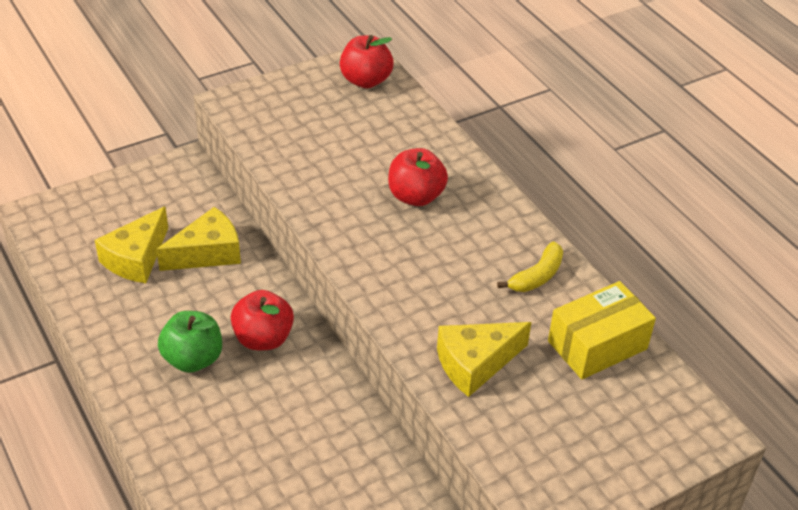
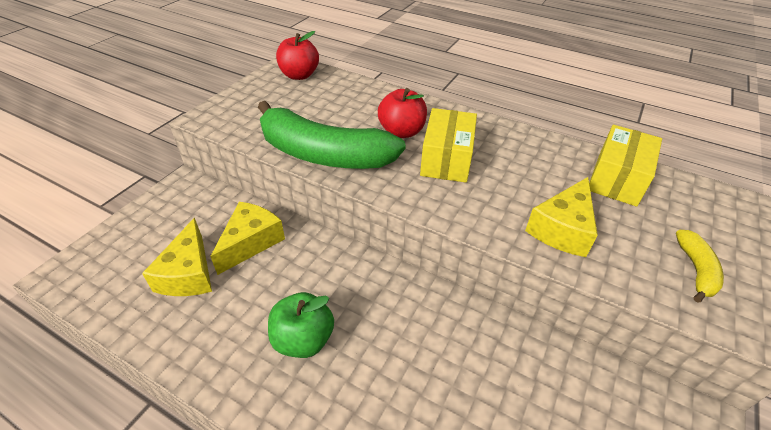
camera: 30 degrees left, 0 degrees up
red apple [231,290,294,350] -> none
yellow banana [497,242,563,292] -> yellow banana moved to [676,230,724,303]
none -> green banana [258,101,406,169]
none -> yellow box [420,108,477,183]

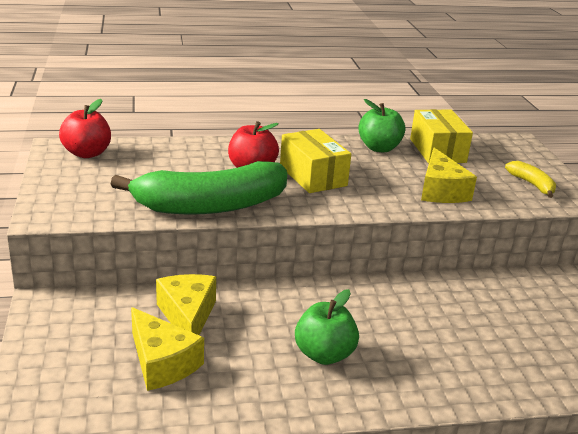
camera: 40 degrees left, 15 degrees down
none -> green apple [358,99,405,152]

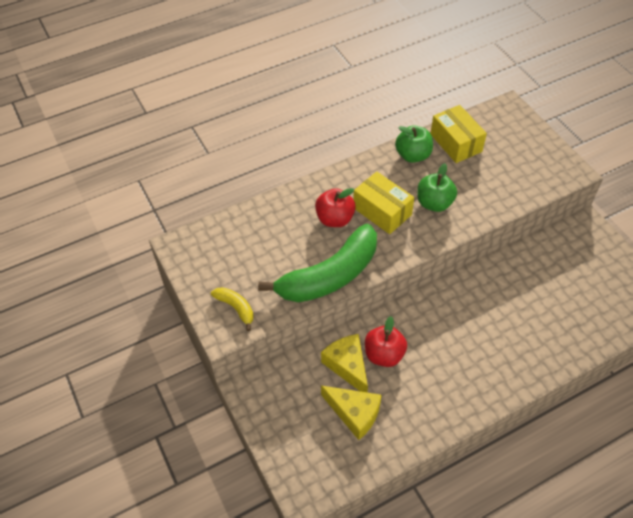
camera: 15 degrees left, 25 degrees up
red apple [59,99,111,158] -> red apple moved to [365,316,407,367]
green apple [295,289,359,365] -> green apple moved to [417,163,457,212]
yellow cheese [421,148,477,203] -> none
yellow banana [505,161,556,198] -> yellow banana moved to [211,287,254,331]

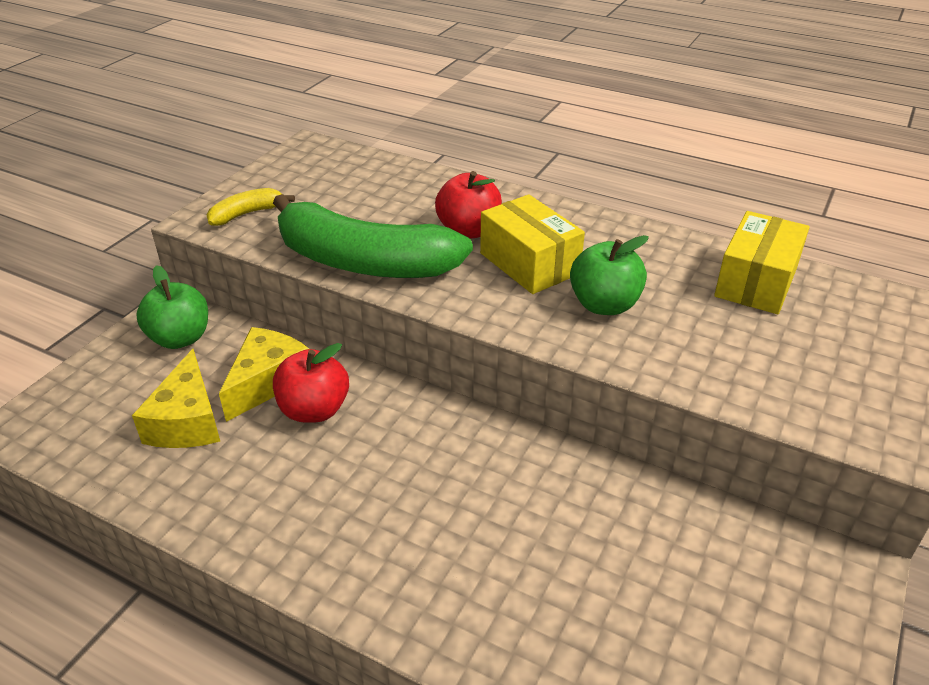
camera: 55 degrees right, 15 degrees down
yellow banana [211,287,254,331] -> yellow banana turned 135 degrees counterclockwise [207,188,295,226]
yellow box [353,172,414,234] -> yellow box turned 45 degrees counterclockwise [480,194,585,294]
green apple [395,125,433,163] -> green apple moved to [136,265,208,349]

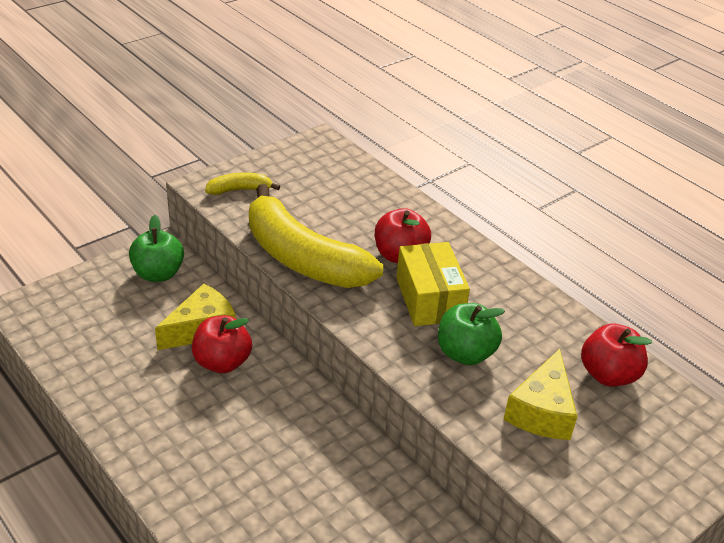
camera: 20 degrees right, 0 degrees up
yellow cheese [132,349,220,448] -> yellow cheese moved to [503,349,577,440]
green banana [273,194,473,278] -> yellow banana [249,184,383,288]
yellow box [714,211,810,314] -> red apple [581,324,652,387]

